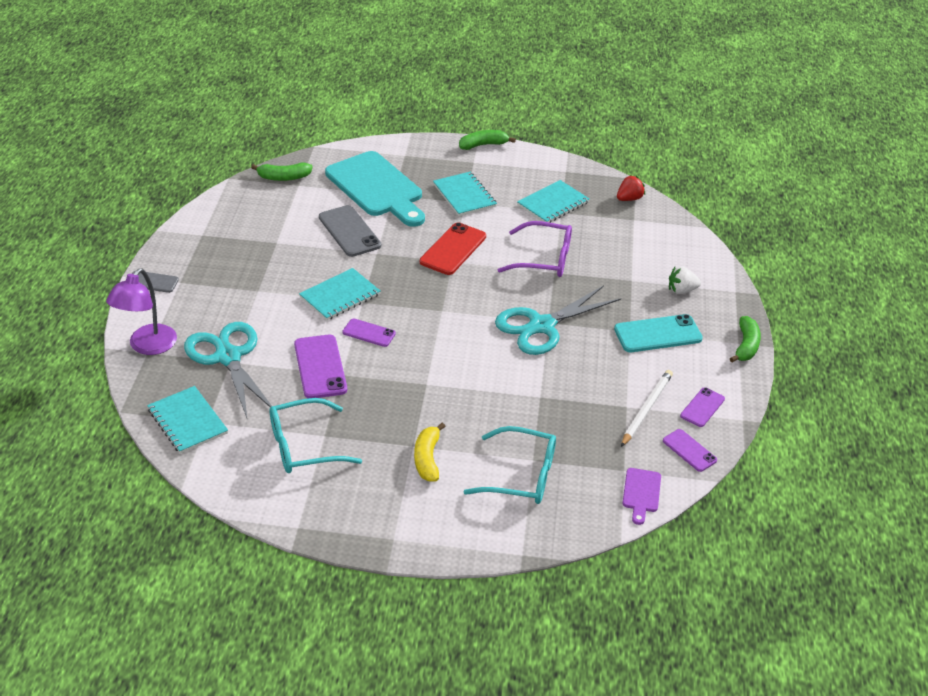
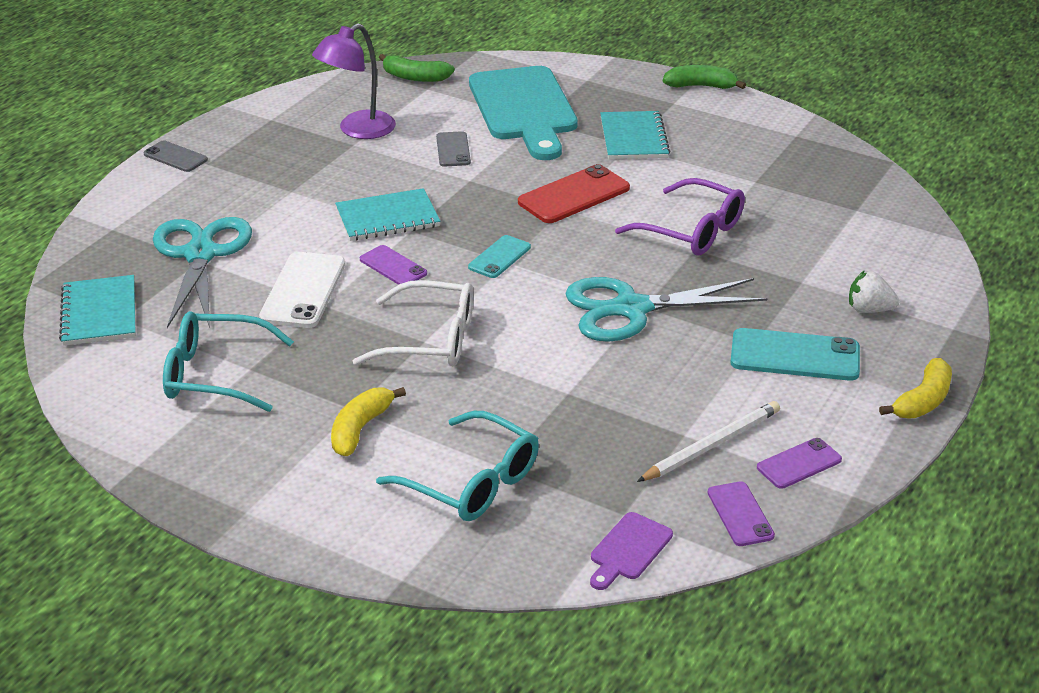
camera: 25 degrees right, 5 degrees down
purple lamp [106,268,177,355] -> purple lamp moved to [312,23,396,139]
purple phone [294,335,347,398] -> white phone [259,252,345,328]
grey phone [319,205,381,257] -> grey phone [436,131,471,166], size x0.60
turquoise notebook [517,180,590,223] -> none
red strawberry [617,175,645,201] -> none
green banana [730,316,761,362] -> yellow banana [879,358,952,418]
none -> white glasses [353,280,474,367]
none -> turquoise phone [468,235,531,278]

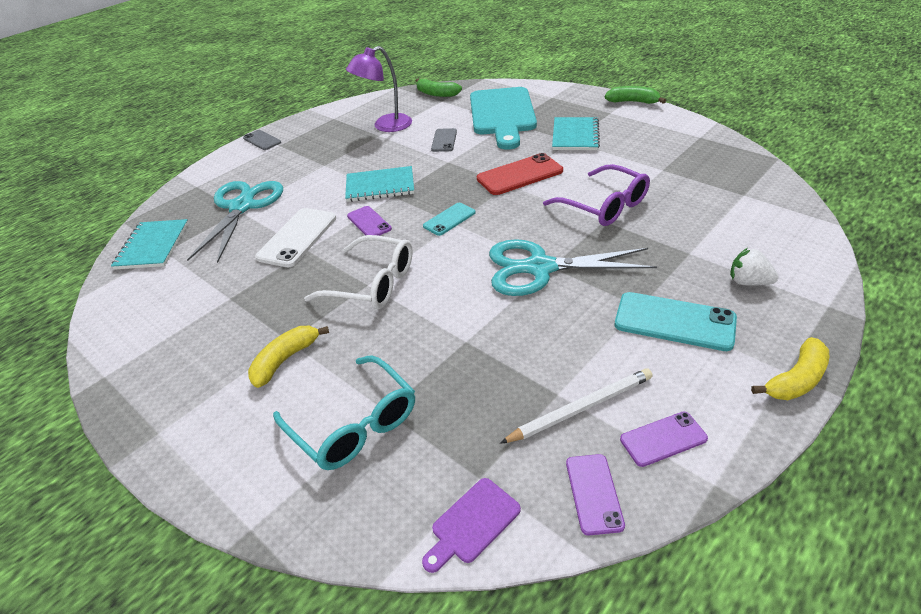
camera: 15 degrees right, 5 degrees up
turquoise glasses [163,311,294,412] -> none

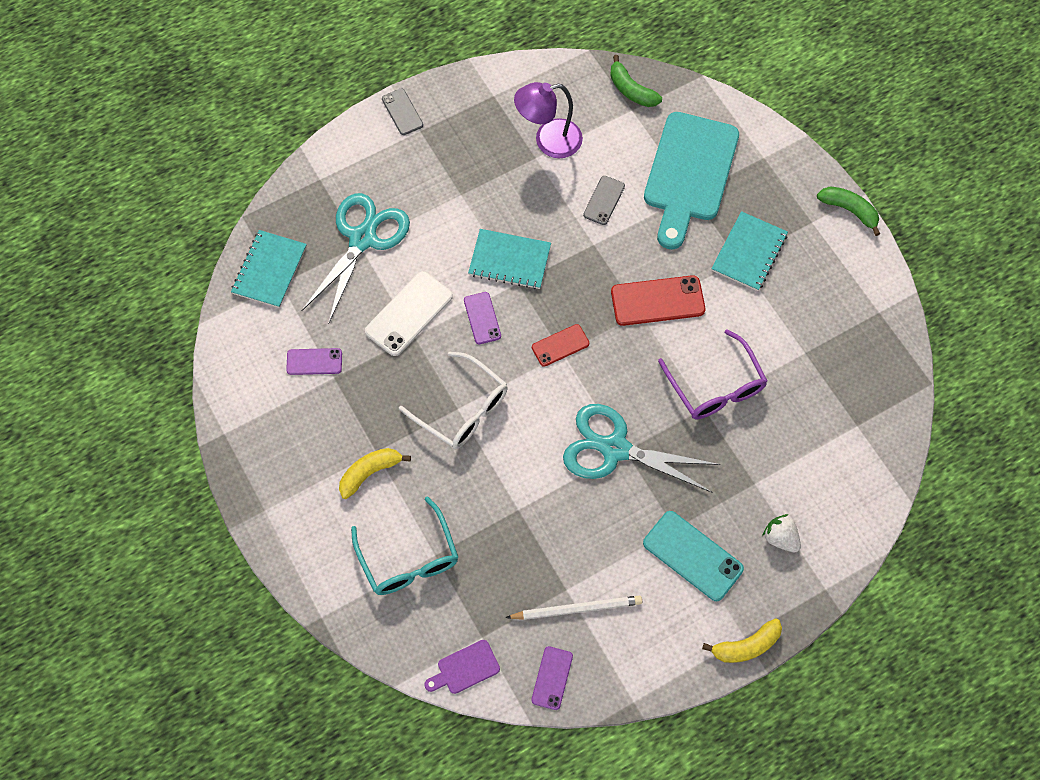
camera: 15 degrees right, 25 degrees up
turquoise phone [423,203,476,236] -> red phone [532,324,589,367]
purple phone [620,412,708,467] -> purple phone moved to [286,348,342,375]

